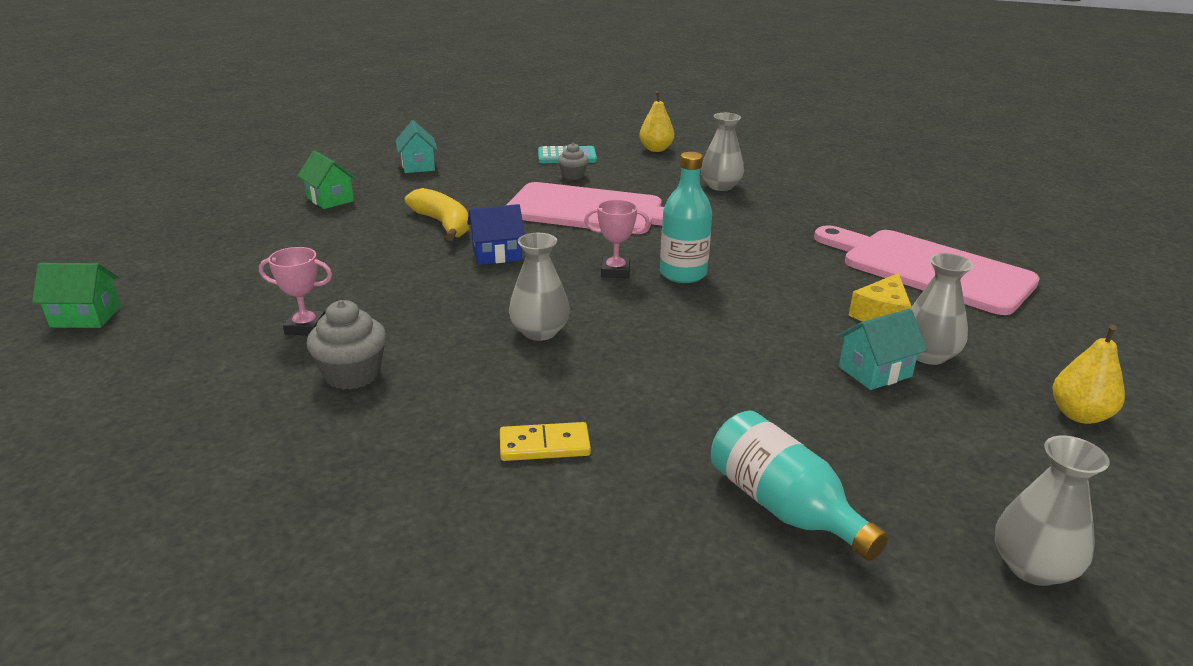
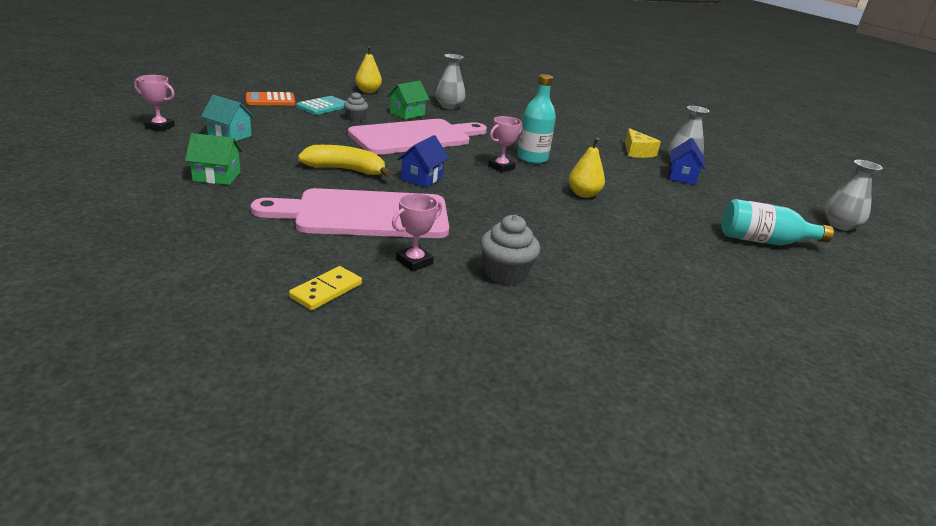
camera: 50 degrees left, 0 degrees up
green house [32,263,121,328] -> green house moved to [387,81,429,120]
yellow domino [500,422,591,461] -> yellow domino moved to [289,266,362,310]
grey vase [509,233,570,341] -> none
pink cutting board [814,225,1040,315] -> pink cutting board moved to [251,188,449,238]
turquoise house [837,309,927,390] -> blue house [669,138,705,185]
yellow pear [1052,325,1125,424] -> yellow pear moved to [569,137,605,198]
none -> pink trophy [134,75,175,132]
none -> orange calculator [246,92,295,105]

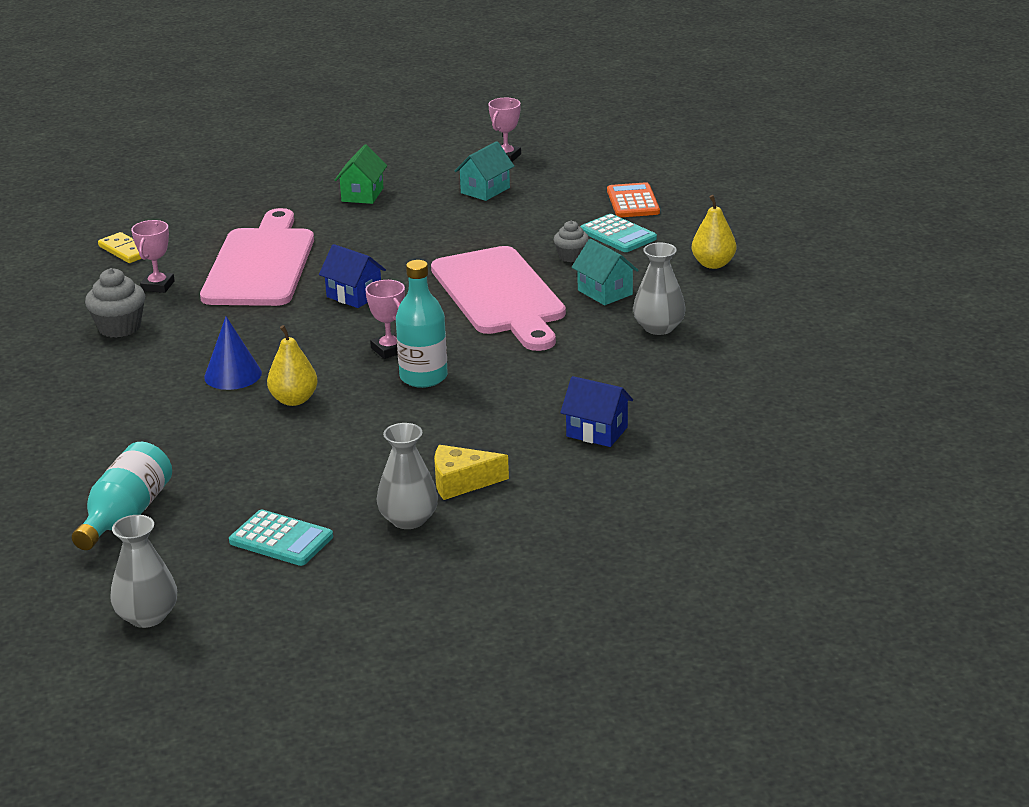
camera: 105 degrees right, 0 degrees up
yellow banana [298,145,392,177] -> none
green house [387,81,429,120] -> turquoise house [572,239,639,305]
pink trophy [392,193,442,272] -> pink trophy turned 45 degrees clockwise [131,220,175,293]
blue house [669,138,705,185] -> blue house moved to [560,376,633,447]
none -> blue cone [204,317,262,390]
none -> turquoise calculator [229,510,333,566]

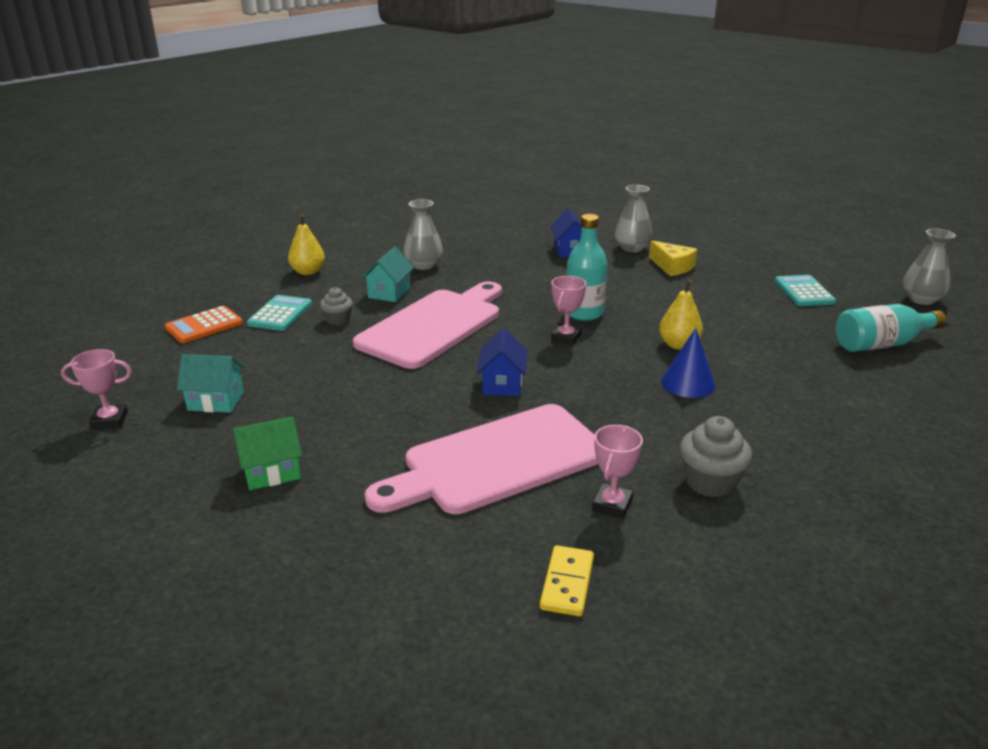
camera: 125 degrees left, 0 degrees up
pink trophy [131,220,175,293] -> pink trophy turned 45 degrees counterclockwise [592,425,643,519]
grey vase [376,423,438,529] -> grey vase moved to [615,185,653,252]

